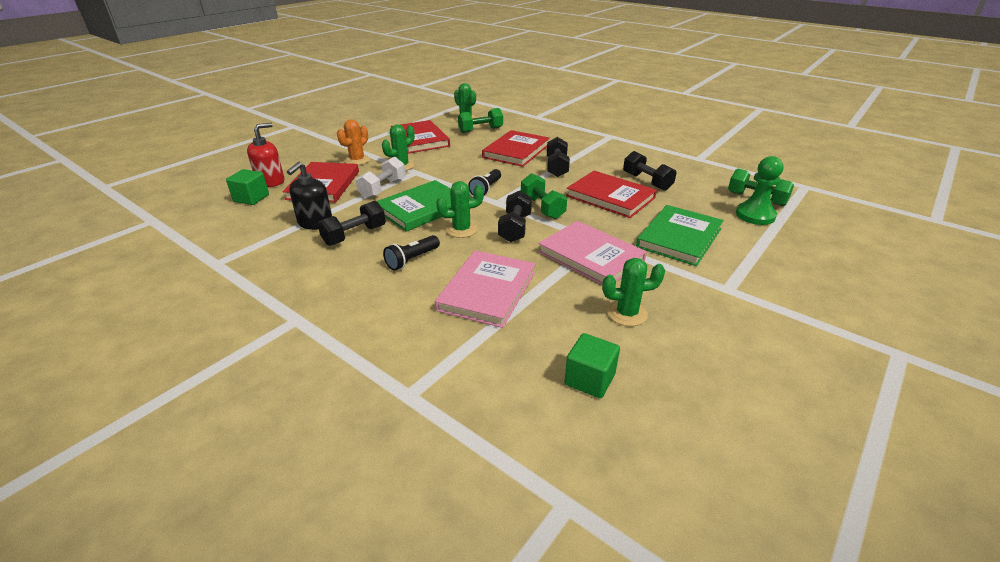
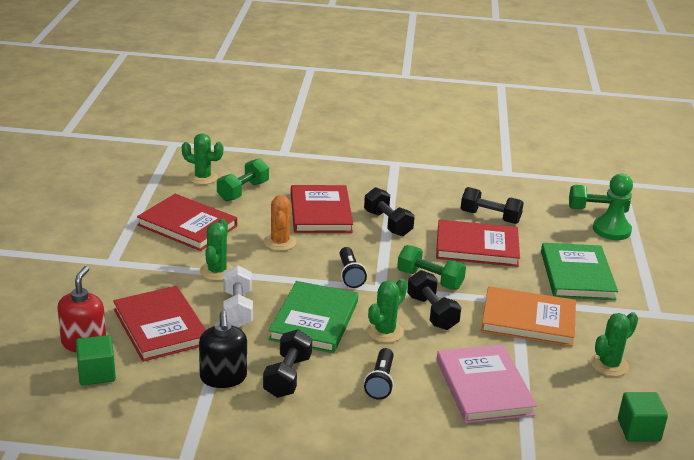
camera: 35 degrees left, 5 degrees down
orange cactus [337,119,370,165] -> orange cactus moved to [264,195,296,251]
pink book [538,221,647,285] -> orange book [481,286,576,347]

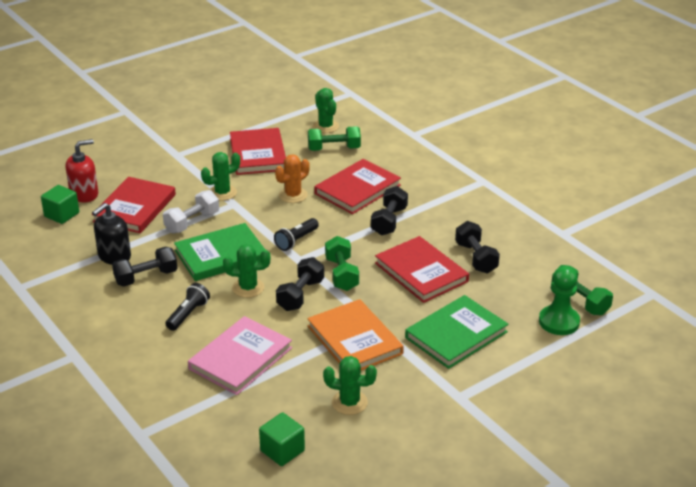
camera: 50 degrees right, 5 degrees up
black flashlight [364,348,394,400] -> black flashlight turned 150 degrees clockwise [165,283,210,331]

